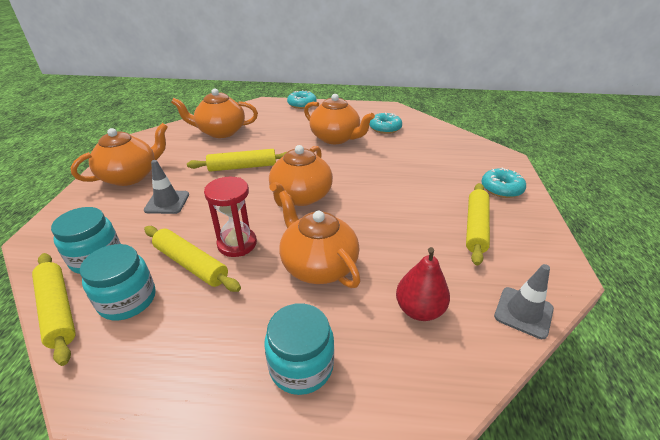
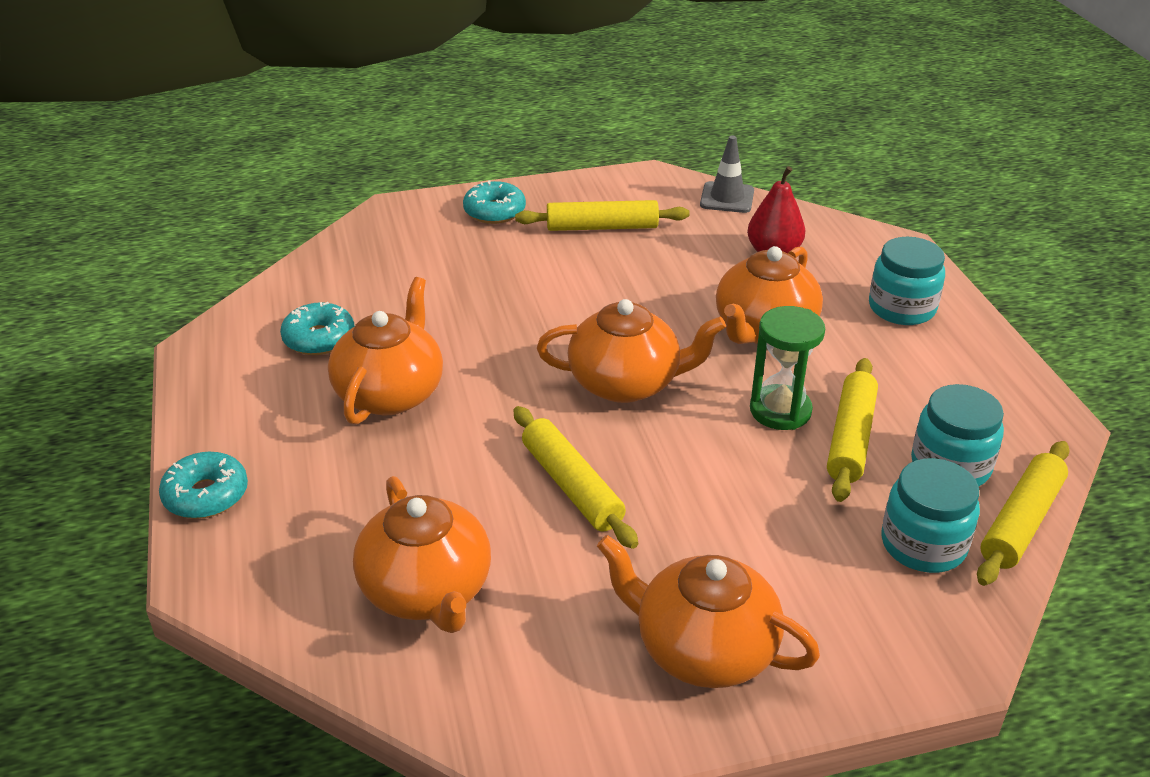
camera: 110 degrees left, 0 degrees up
grey traffic cone [144,160,189,214] -> none
red hourglass [204,177,257,257] -> green hourglass [750,306,825,430]

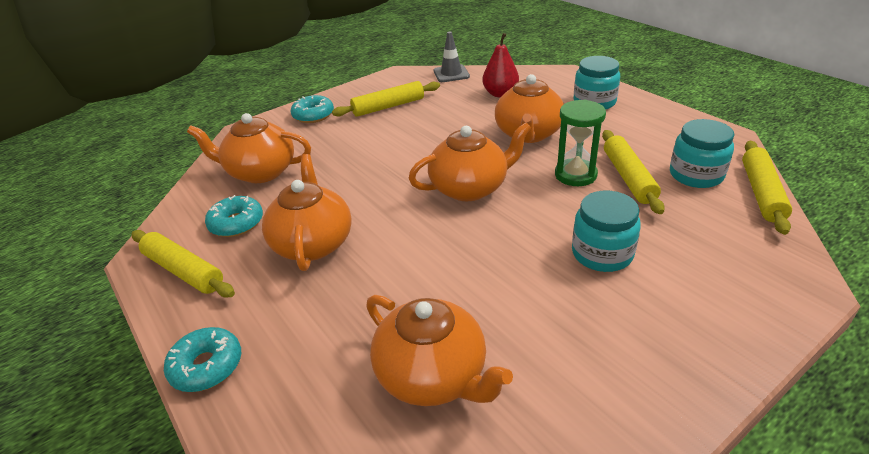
camera: 20 degrees left, 0 degrees up
yellow rolling pin [514,406,638,549] -> yellow rolling pin moved to [132,230,235,297]
orange teapot [597,535,820,688] -> orange teapot moved to [187,113,311,183]
turquoise jar [881,458,980,573] -> turquoise jar moved to [572,191,641,272]

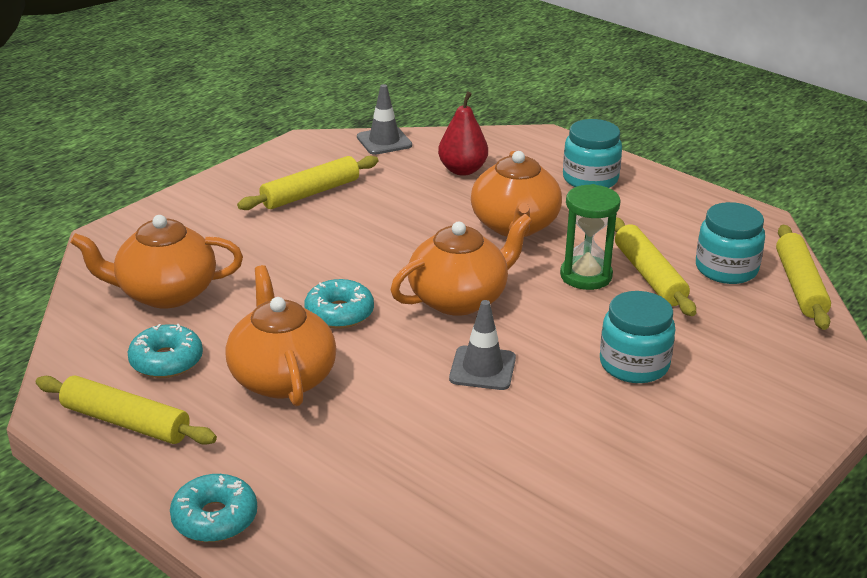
camera: 15 degrees left, 5 degrees down
turquoise donut [291,95,334,123] -> turquoise donut moved to [304,279,374,329]
orange teapot [366,295,513,406] -> none
none -> grey traffic cone [449,300,516,390]

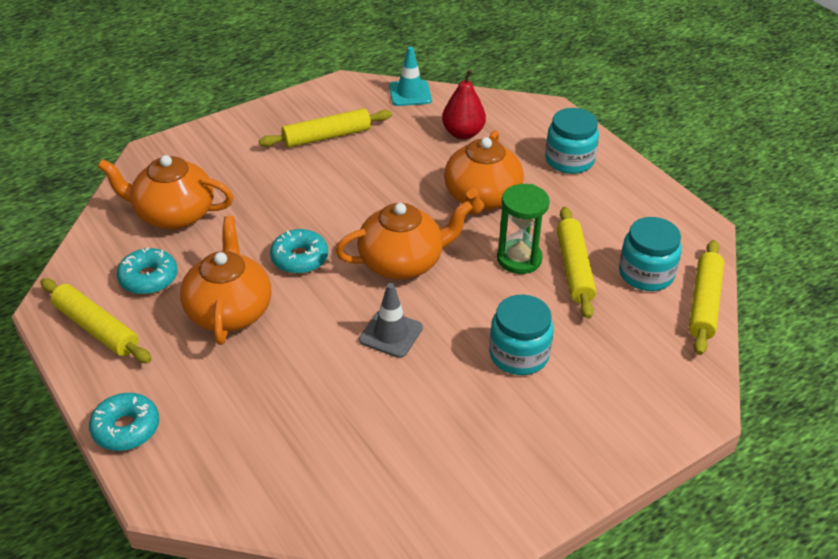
camera: 15 degrees right, 10 degrees up
grey traffic cone [357,84,412,155] -> turquoise traffic cone [389,46,432,106]

